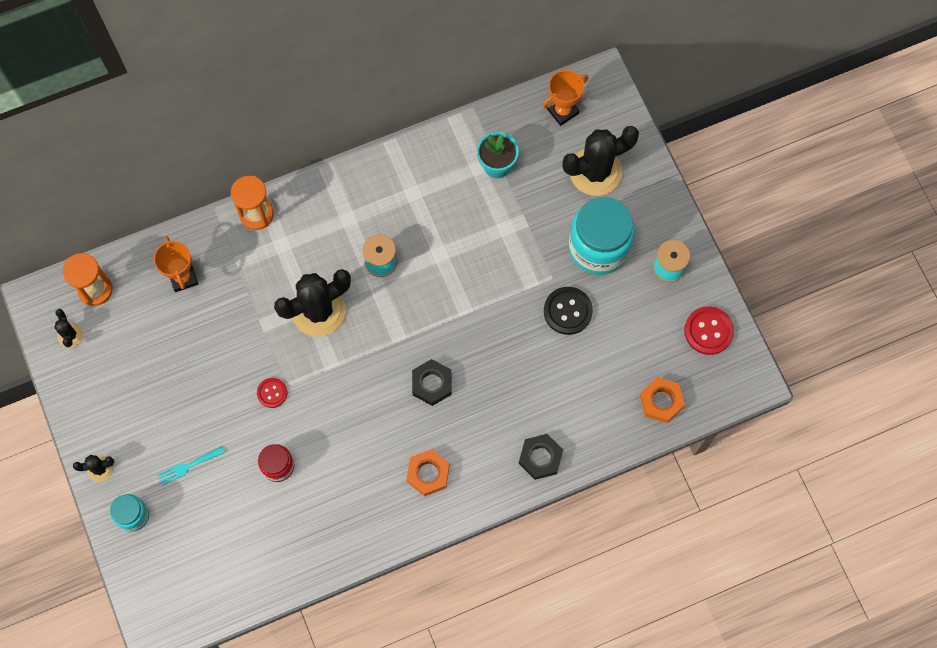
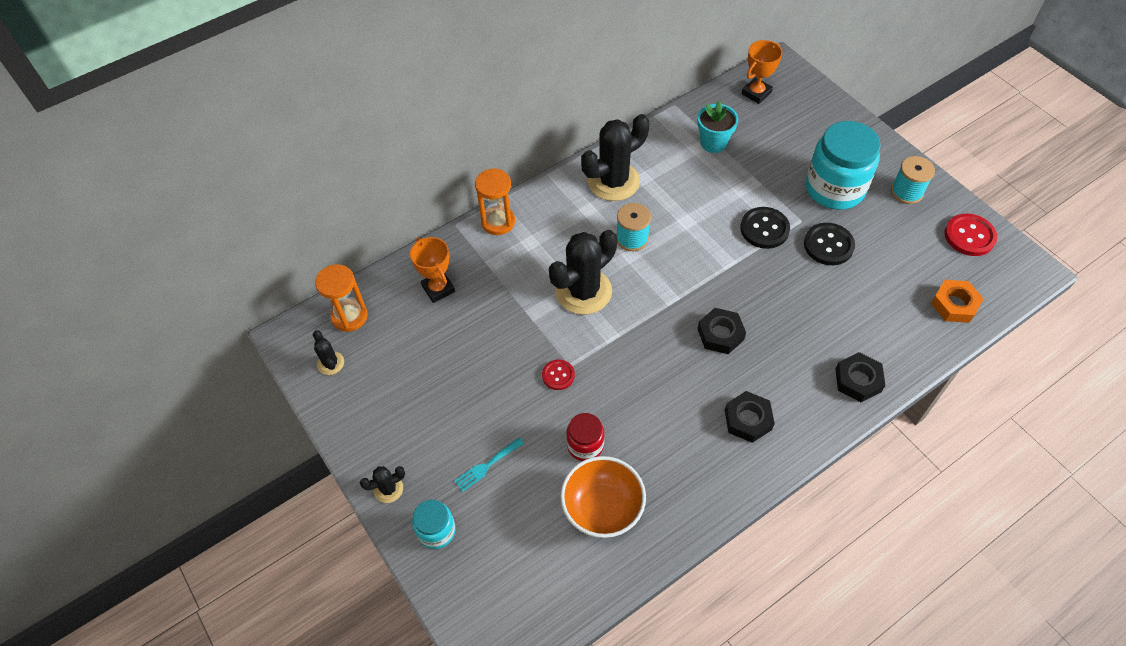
camera: 10 degrees left, 15 degrees down
orange nut [406,449,450,496] -> black nut [725,391,775,443]
black cactus [562,126,639,196] -> black cactus moved to [581,114,649,201]
none -> orange bowl [560,456,646,538]
none -> black button [740,207,790,249]

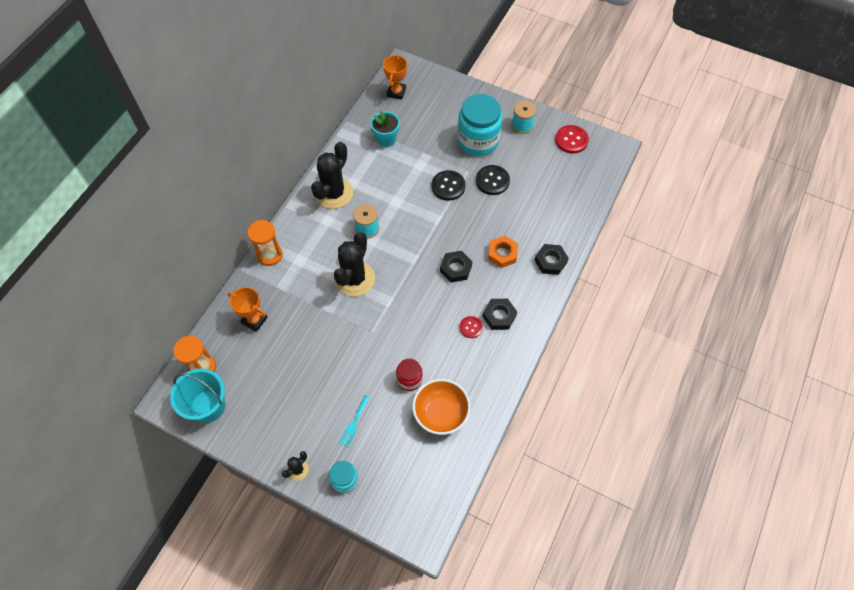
camera: 30 degrees left, 5 degrees up
black cactus [313,330,344,375] -> turquoise bucket [170,368,225,423]
red button [542,359,575,390] -> red button moved to [460,316,483,338]
orange nut [931,280,984,323] -> orange nut moved to [488,235,518,268]

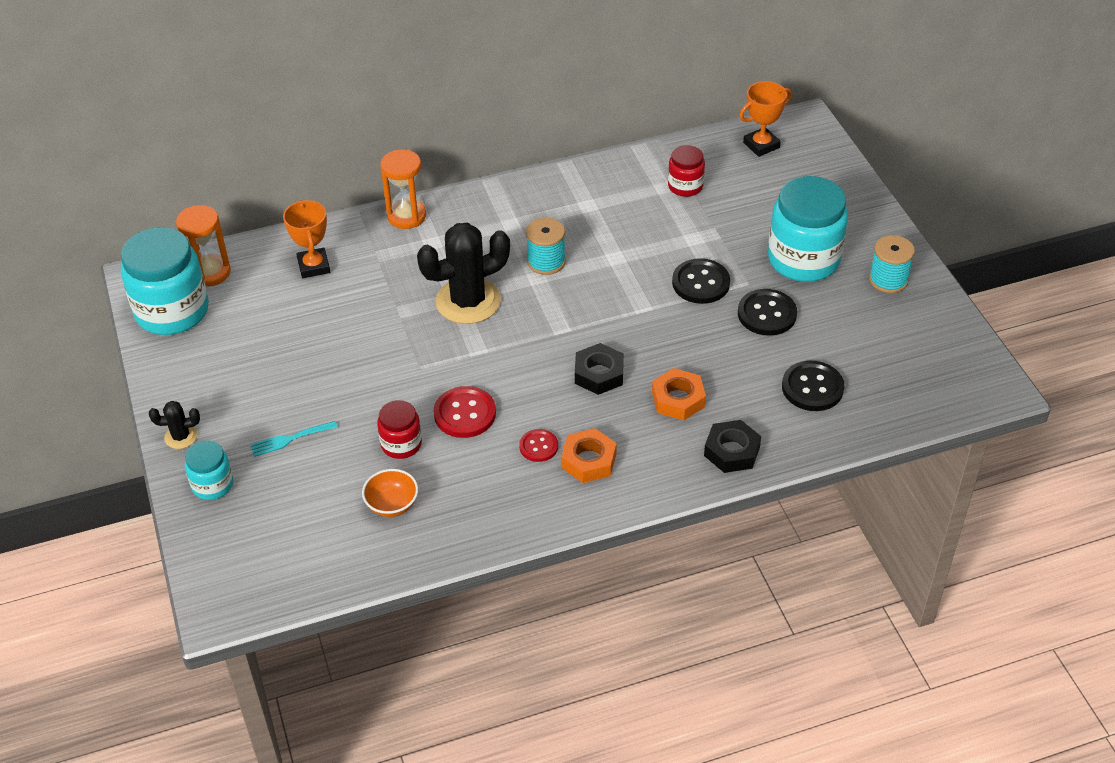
camera: 45 degrees right, 15 degrees down
turquoise bucket [170,368,225,423] -> turquoise jar [121,227,209,335]
black cactus [311,142,353,209] -> none
turquoise flower pot [370,111,400,147] -> red jar [668,145,705,197]
orange bowl [412,379,471,435] -> orange bowl [362,469,418,517], size x0.60
black nut [483,299,517,330] -> orange nut [561,428,617,483]
red button [555,125,589,154] -> red button moved to [434,386,496,438]
none -> black button [782,361,844,411]

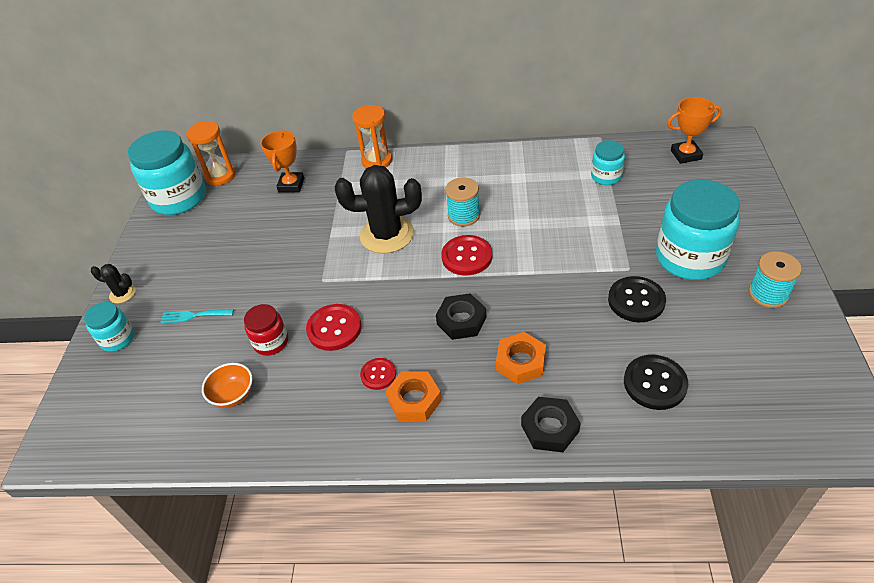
camera: 25 degrees right, 0 degrees up
red jar [668,145,705,197] -> turquoise jar [591,140,625,185]
black button [672,258,730,304] -> none
none -> red button [441,235,492,276]

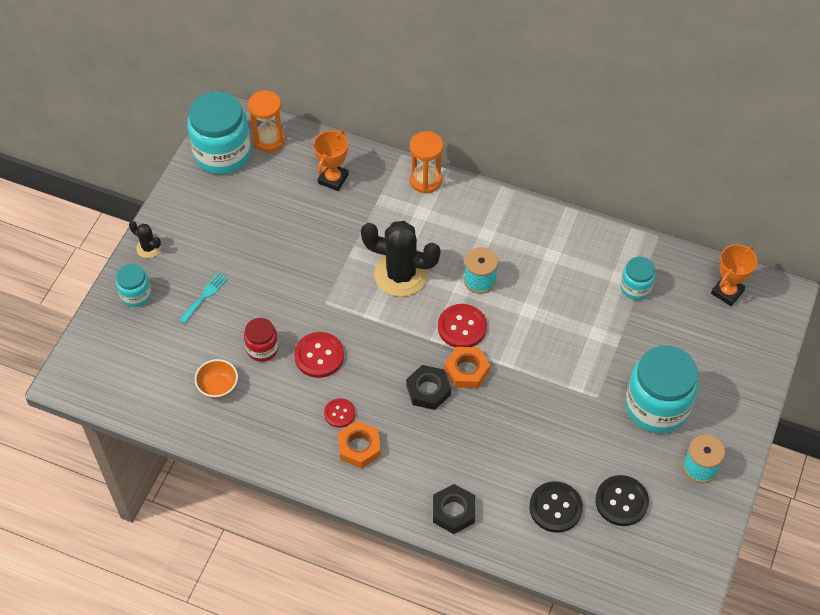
camera: 15 degrees right, 10 degrees up
turquoise fork [160,309,234,324] -> turquoise fork turned 105 degrees clockwise [179,272,228,324]
orange nut [496,332,546,384] -> orange nut moved to [444,347,490,388]
black button [608,276,666,322] -> black button moved to [595,475,649,526]
orange trophy [667,97,722,164] -> orange trophy turned 60 degrees counterclockwise [711,244,757,306]

